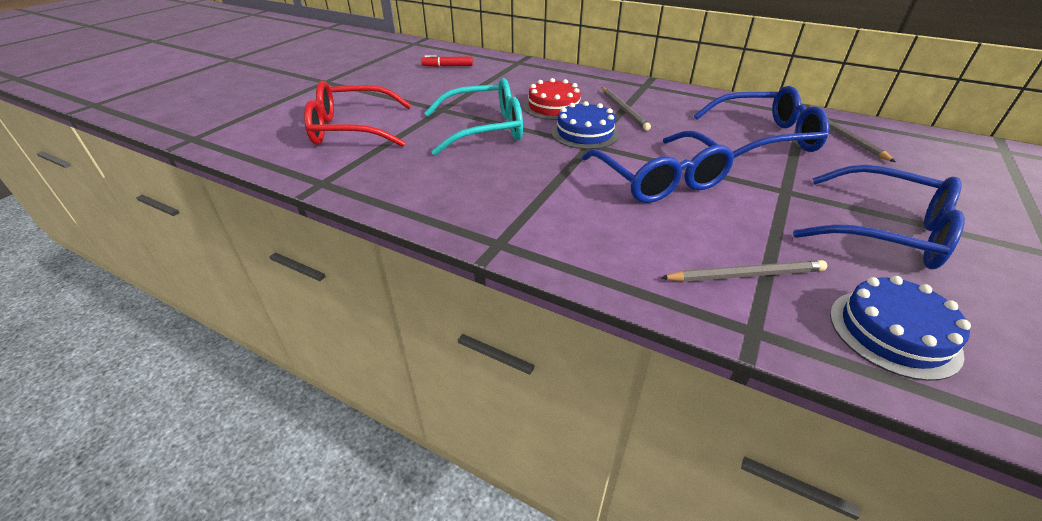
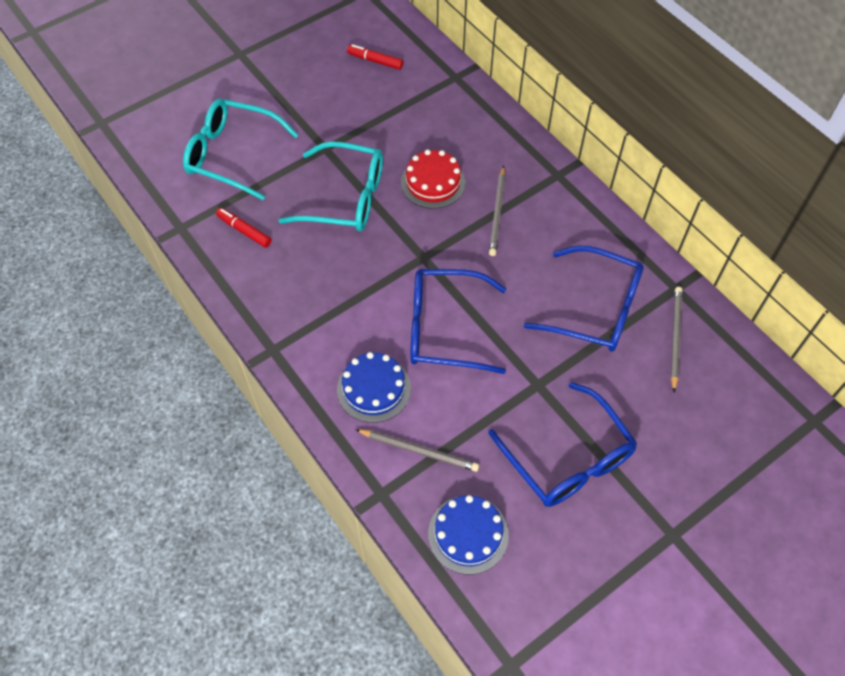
camera: 25 degrees right, 20 degrees up
red glasses [304,81,411,147] -> turquoise glasses [183,99,298,200]
blue cake [551,101,619,149] -> blue cake moved to [337,352,411,423]
blue glasses [582,131,735,203] -> blue glasses turned 90 degrees clockwise [410,269,506,374]
none -> red marker [216,208,272,248]

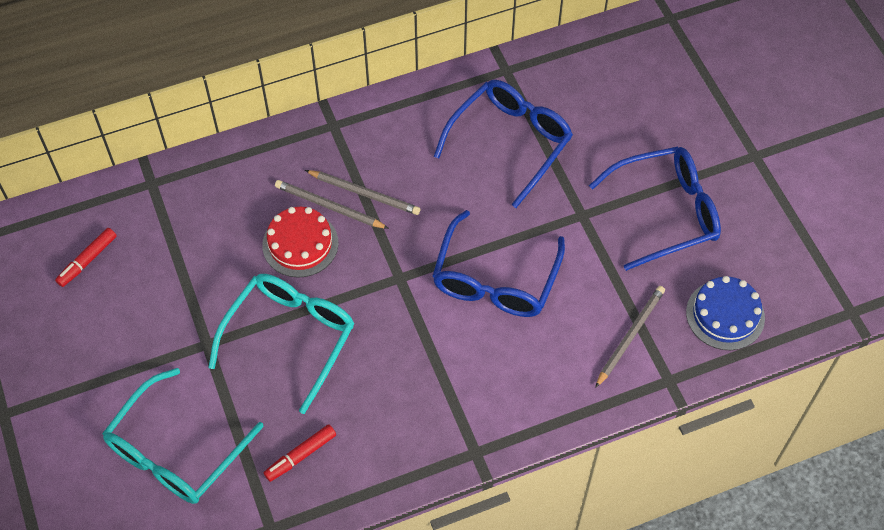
camera: 75 degrees left, 0 degrees up
blue cake [337,352,411,423] -> none
grey pencil [671,287,683,392] -> grey pencil moved to [275,180,389,229]

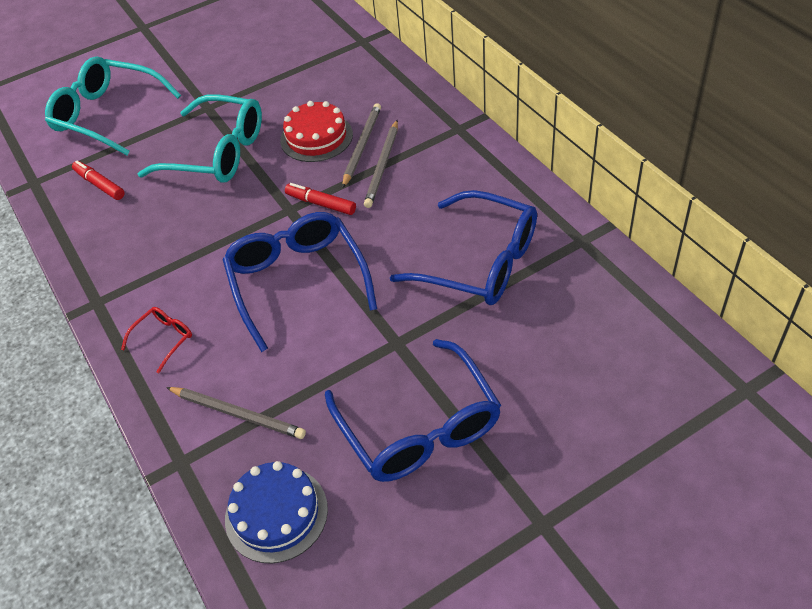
camera: 85 degrees right, 10 degrees down
red marker [55,228,117,287] -> red marker moved to [285,183,356,215]
blue glasses [432,210,565,317] -> blue glasses turned 60 degrees clockwise [223,212,377,352]
none -> red glasses [121,307,192,373]

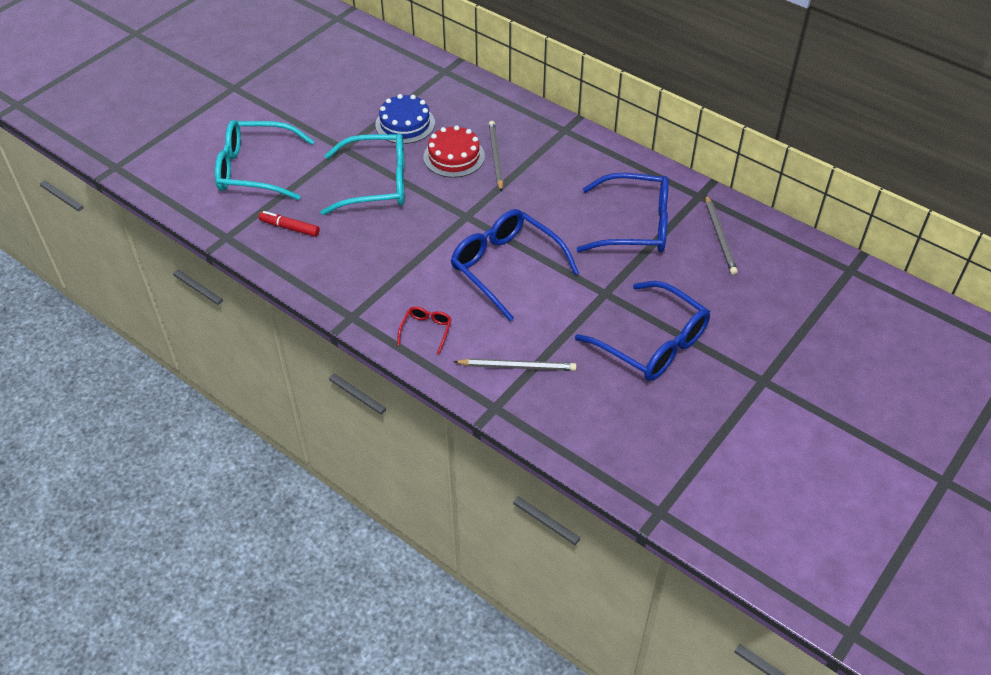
camera: 25 degrees left, 0 degrees up
blue cake [225,461,328,564] -> blue cake moved to [375,94,435,144]
red marker [285,183,356,215] -> none
grey pencil [364,120,398,208] -> grey pencil moved to [705,195,738,275]

